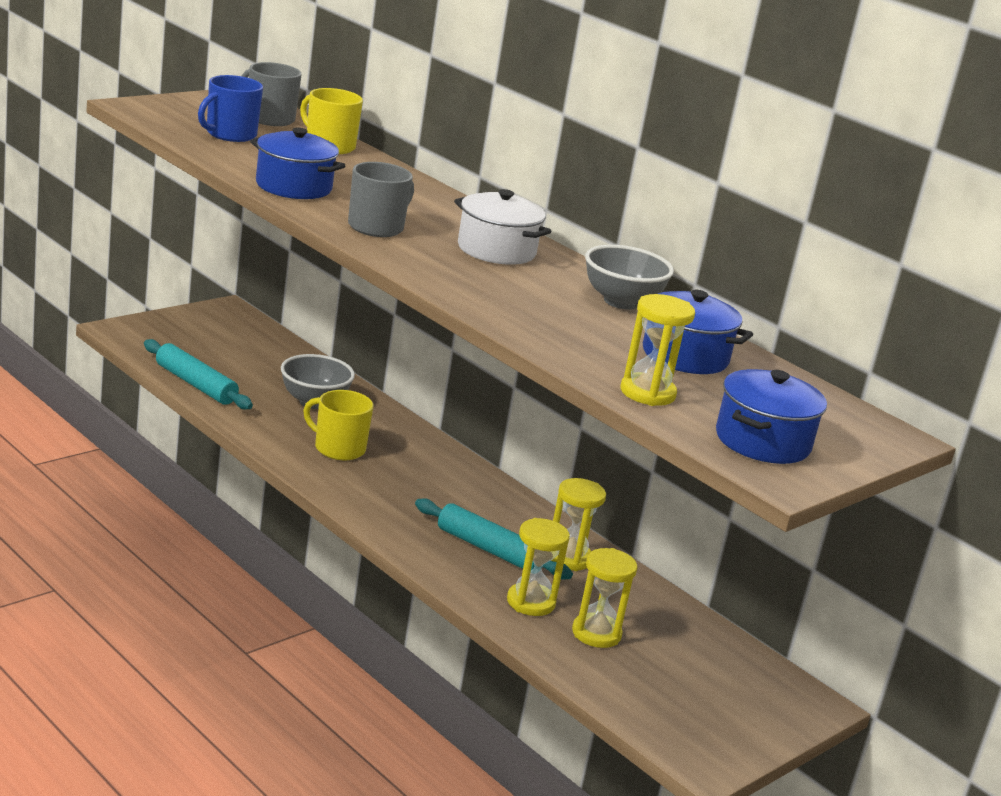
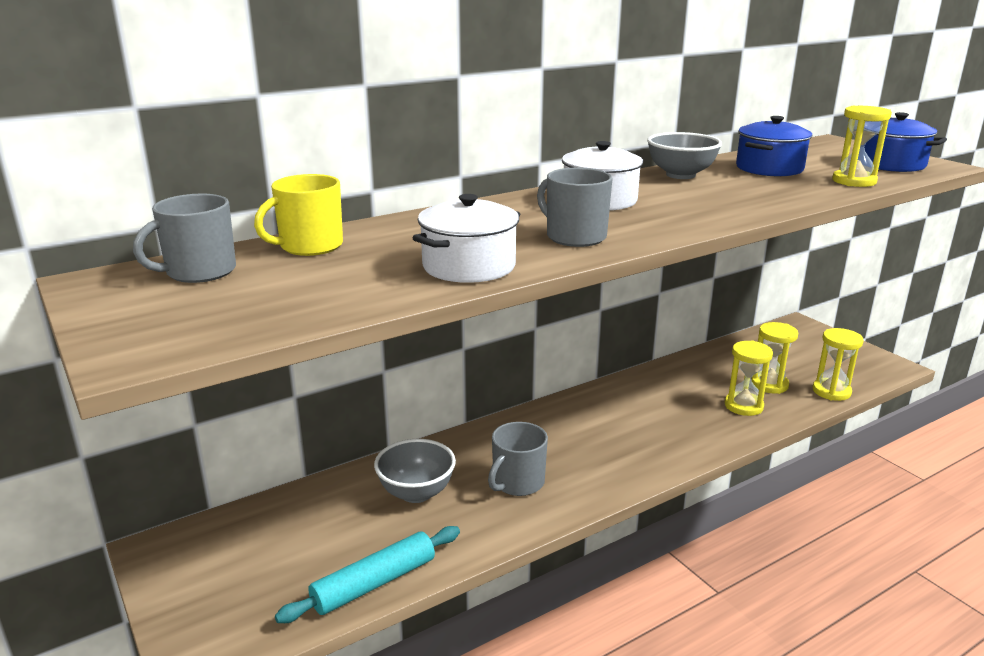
camera: 75 degrees left, 0 degrees up
blue mug [198,75,263,142] -> none
blue pot [250,128,345,199] -> white pot [413,194,520,283]
yellow mug [303,390,373,460] -> grey mug [488,422,548,496]
turquoise rolling pin [415,498,573,579] -> none
yellow hourglass [551,478,606,571] -> yellow hourglass moved to [813,328,864,401]

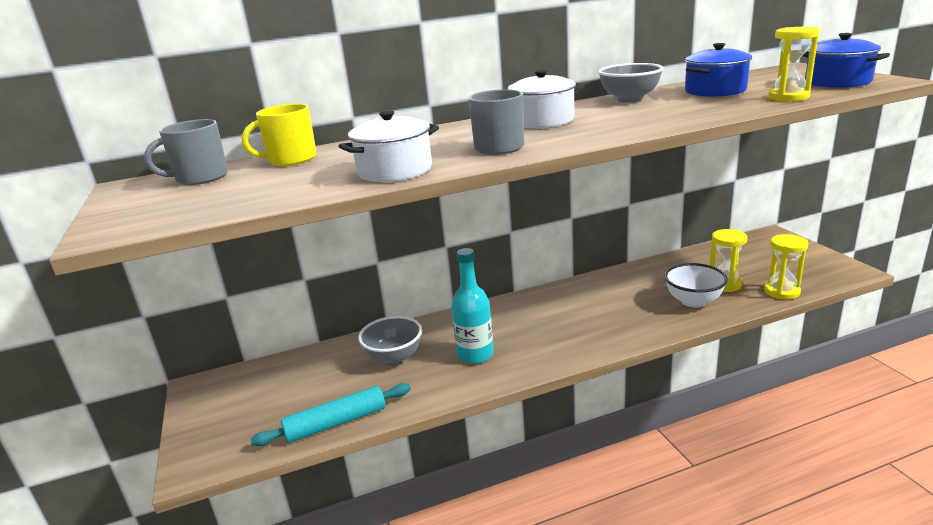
camera: 15 degrees right, 0 degrees up
grey mug [488,422,548,496] -> turquoise bottle [451,248,494,364]
yellow hourglass [725,341,773,416] -> white bowl [664,263,728,308]

